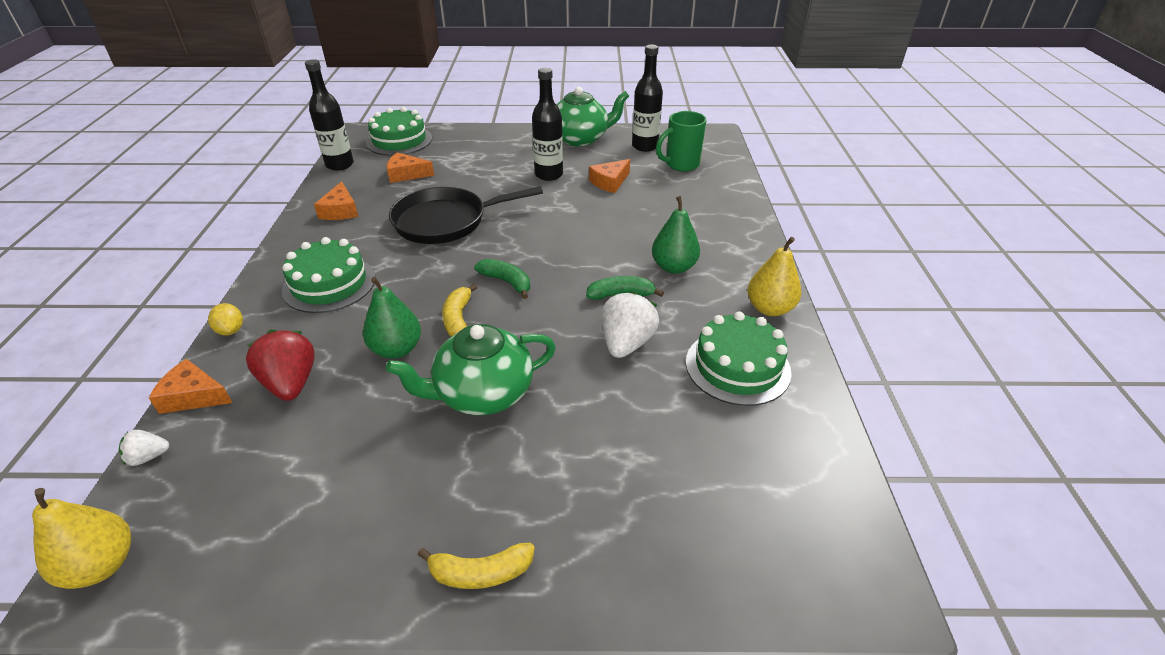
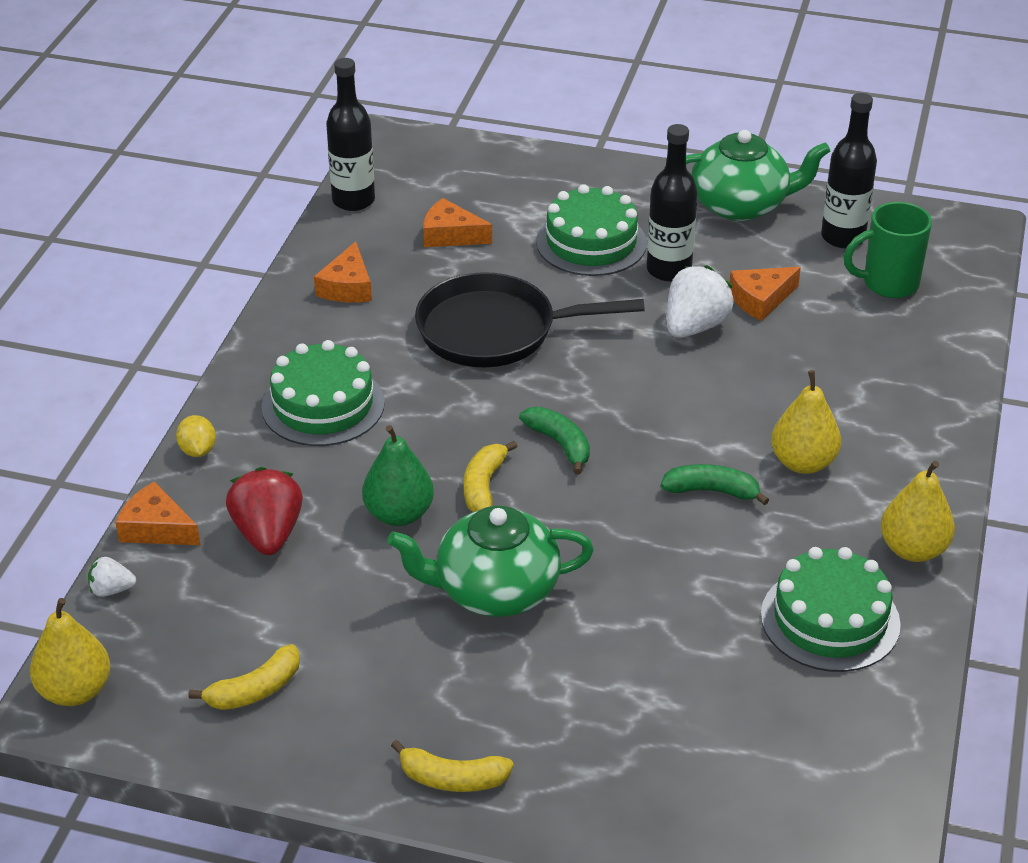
camera: 15 degrees right, 0 degrees up
green cake [366,107,432,156] -> green cake moved to [536,184,647,276]
white strawberry [602,291,659,358] -> white strawberry moved to [667,265,734,338]
green pear [652,196,700,274] -> yellow pear [771,370,841,474]
none -> yellow banana [188,644,300,710]

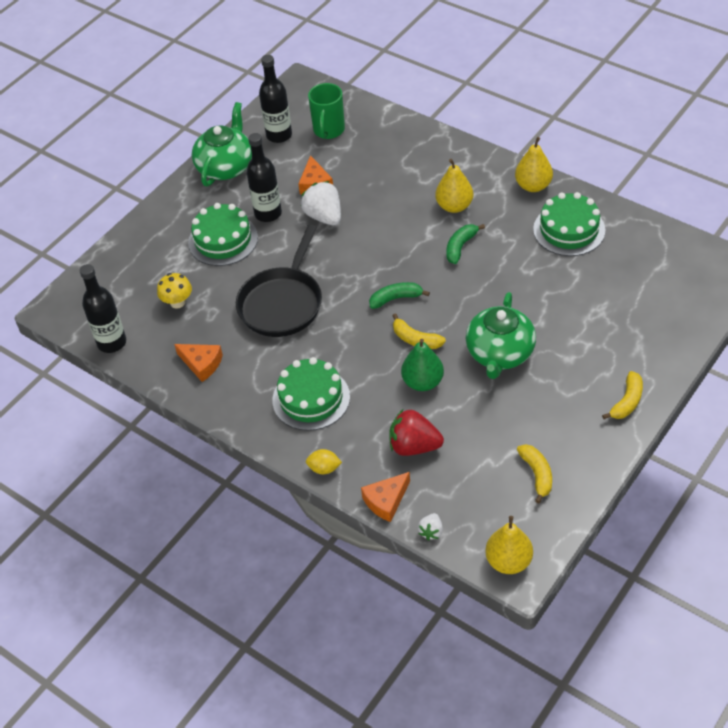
camera: 65 degrees left, 10 degrees up
orange cheese [423,198,492,247] -> yellow mushroom [157,273,192,309]

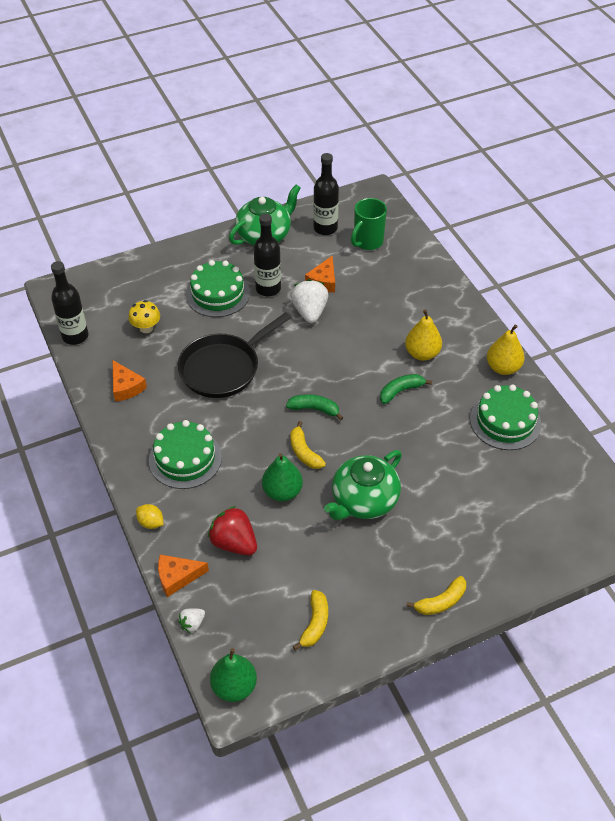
camera: 25 degrees right, 0 degrees up
yellow pear [485,516,533,574] -> green pear [210,648,257,702]

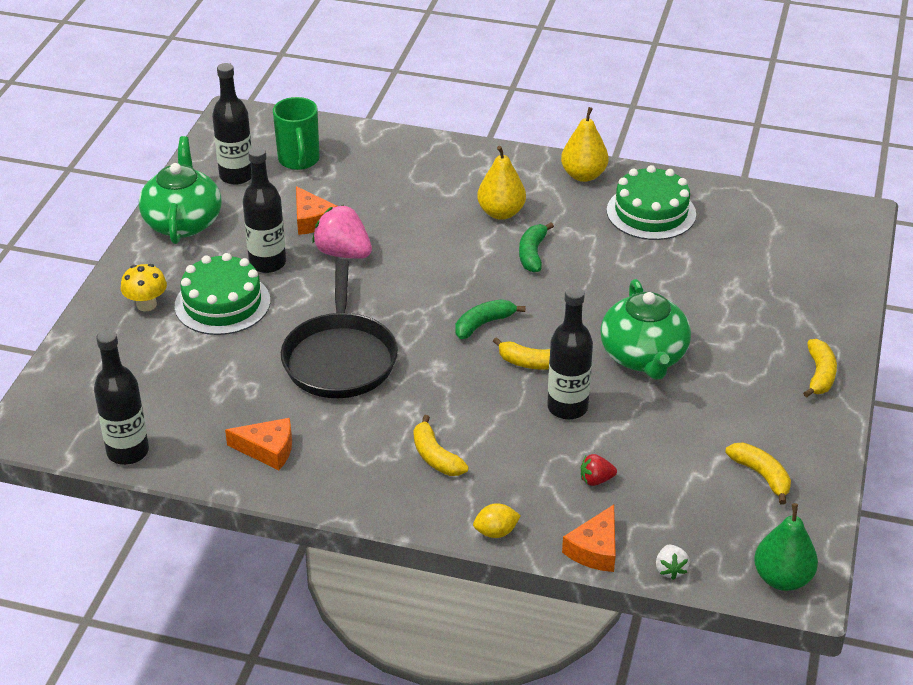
camera: 50 degrees left, 10 degrees down
yellow mushroom [128,300,160,333] -> yellow mushroom moved to [121,264,167,311]
green cake [149,420,222,489] -> yellow banana [414,415,469,476]
red strawberry [208,506,257,555] -> red strawberry [581,454,617,486], size x0.51
green pear [262,453,303,501] -> black bottle [547,286,593,419]
white strawberry [291,279,328,323] -> pink strawberry [312,205,372,259]

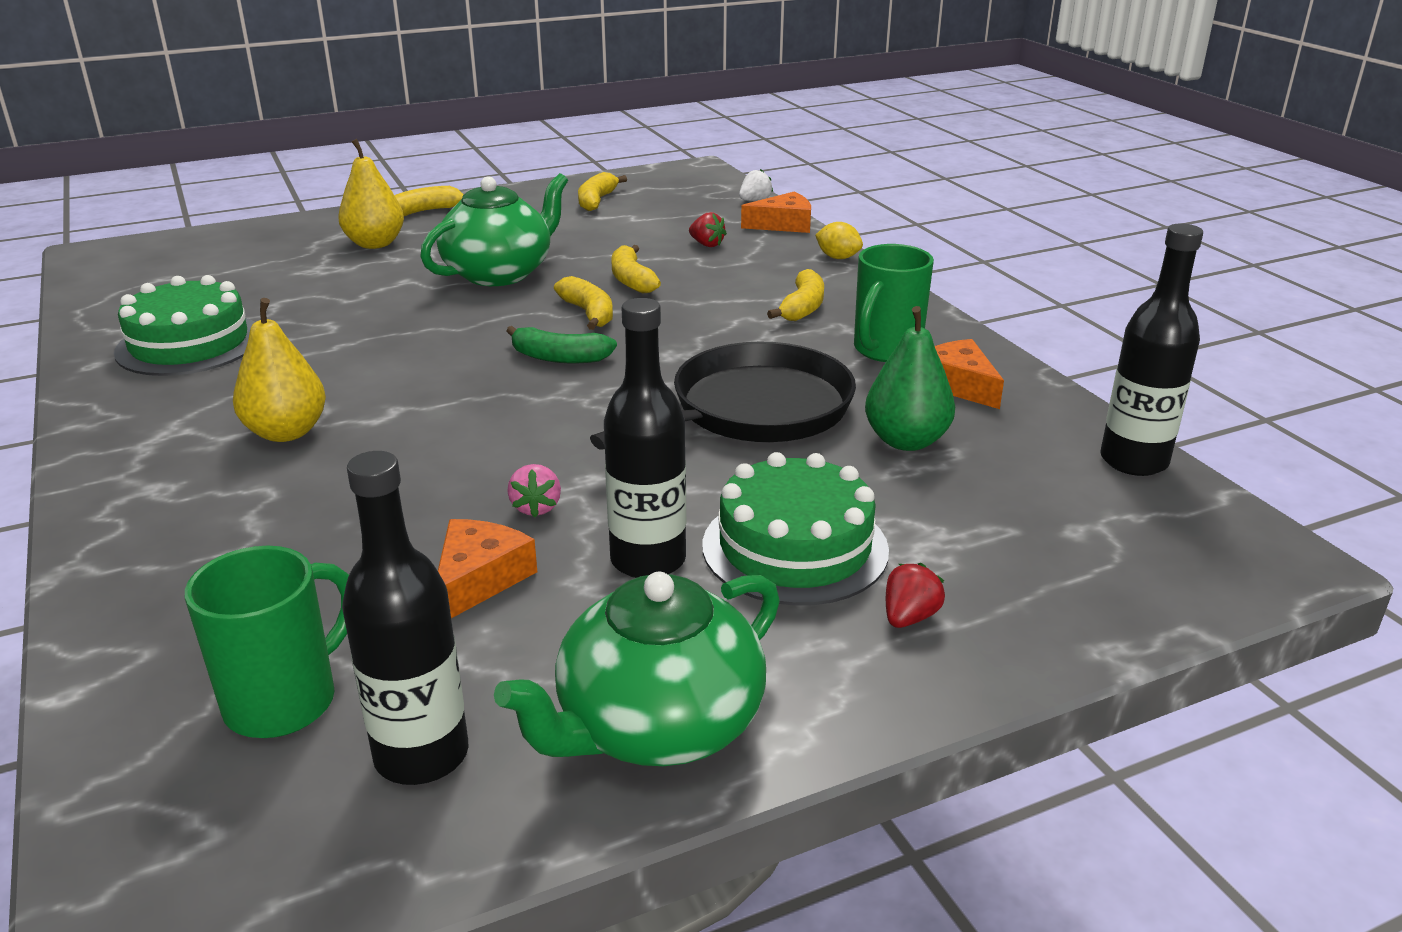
camera: 130 degrees left, 10 degrees down
yellow mushroom [121,264,167,311] -> red strawberry [886,563,945,628]
pink strawberry [312,205,372,259] -> pink strawberry [507,464,561,517], size x0.51
green banana [519,222,554,272] -> none
black bottle [547,286,593,419] -> yellow banana [611,245,661,293]
yellow pear [561,107,609,182] -> yellow pear moved to [338,139,404,249]
green pear [754,503,818,591] -> green pear moved to [865,306,955,451]
none -> green mug [854,244,934,362]

